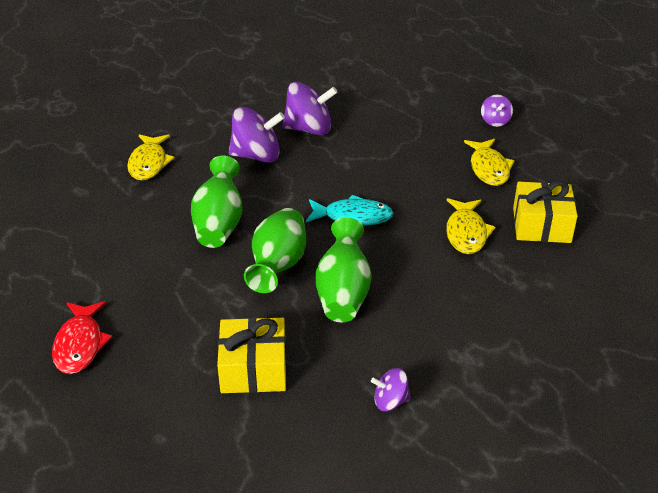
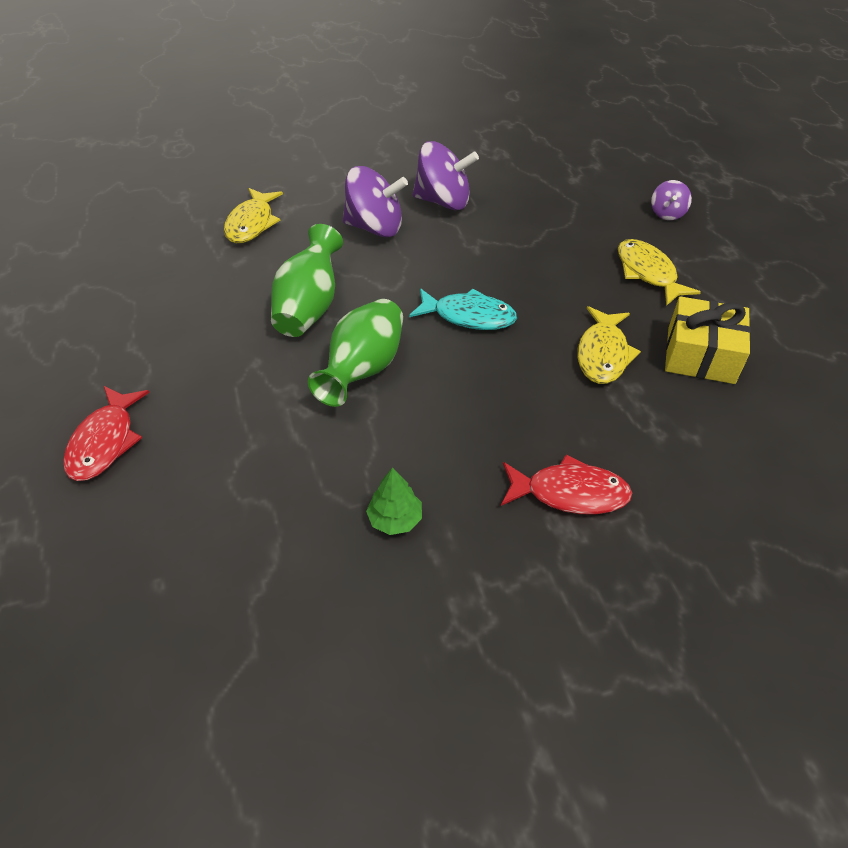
camera: 10 degrees right, 10 degrees up
yellow gift [217,317,287,393] -> none
green vase [315,218,371,322] -> none
purple spinning top [371,368,411,411] -> none
yellow fish [464,139,515,186] -> yellow fish turned 150 degrees clockwise [618,239,701,306]
none -> green tree [366,467,422,535]
none -> red fish [501,455,632,514]

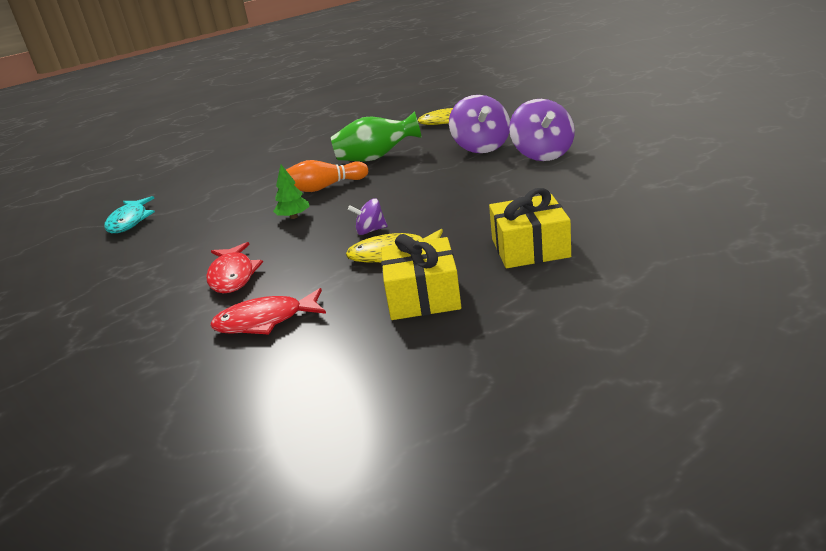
camera: 75 degrees right, 20 degrees down
red fish [63,386,150,481] -> red fish moved to [210,288,326,335]
green vase [308,299,403,407] -> orange bowling pin [286,160,368,192]
green tree [366,467,422,535] -> green tree moved to [273,165,309,219]
turquoise fish [409,288,517,330] -> turquoise fish moved to [104,196,155,233]
yellow fish [618,239,701,306] -> yellow gift [489,188,571,268]
purple spinning top [651,180,692,220] -> purple spinning top moved to [348,198,388,235]

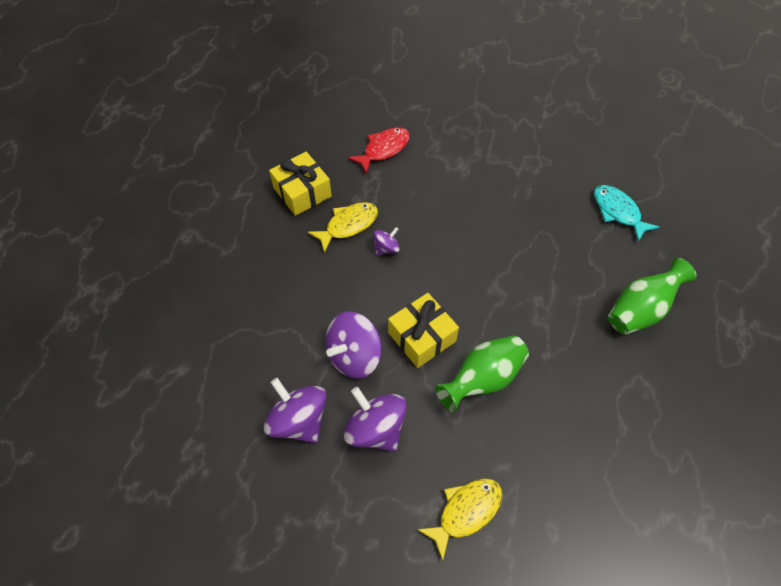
camera: 145 degrees right, 30 degrees up
red fish [206,242,263,293] -> none
green tree [273,165,309,219] -> none
orange bowling pin [286,160,368,192] -> none
yellow gift [489,188,571,268] -> yellow gift moved to [388,293,459,368]
none -> purple spinning top [326,311,382,378]
none -> green vase [608,258,697,335]

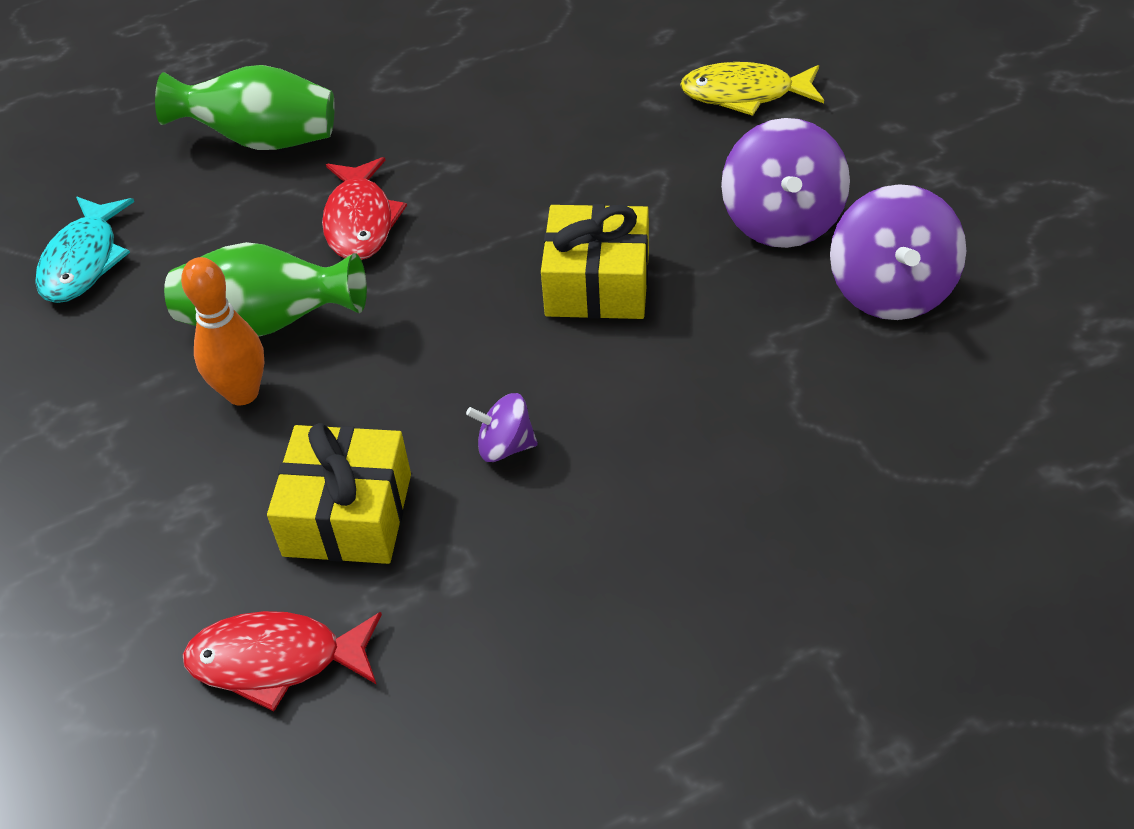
camera: 135 degrees left, 10 degrees down
yellow gift [269,152,332,216] -> yellow gift moved to [267,423,411,564]
yellow fish [308,202,378,253] -> none
purple spinning top [326,311,382,378] -> none
green vase [435,335,529,412] -> green vase moved to [164,242,367,337]
none -> orange bowling pin [181,257,264,405]
none -> red fish [322,157,407,260]

